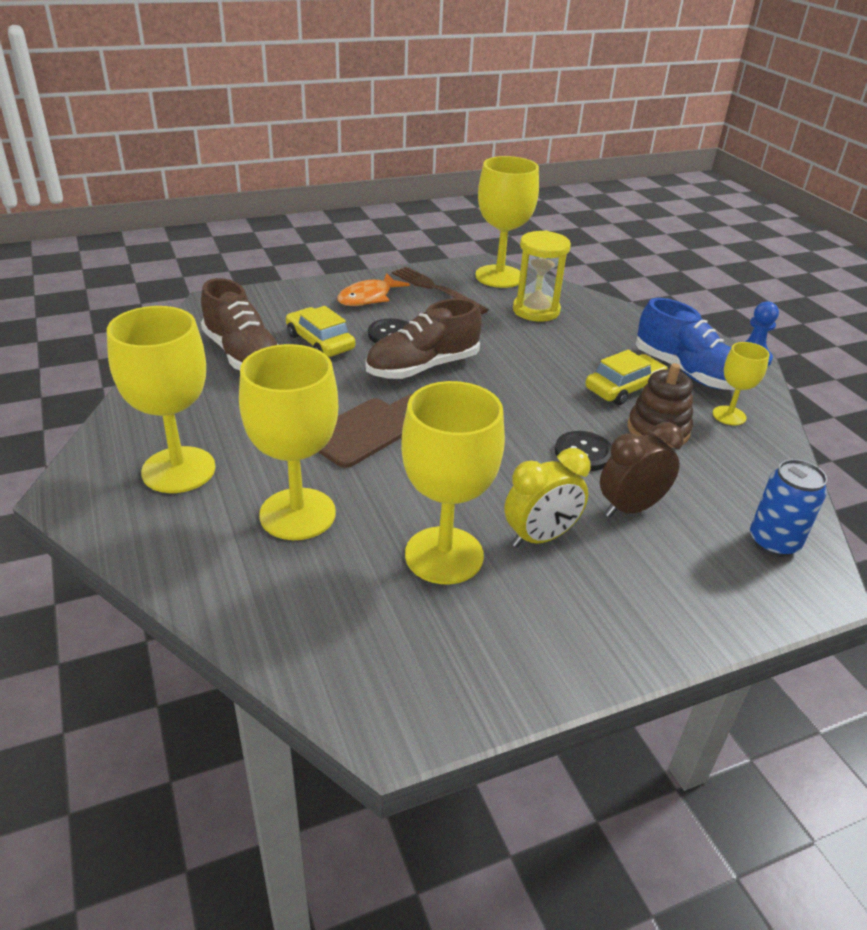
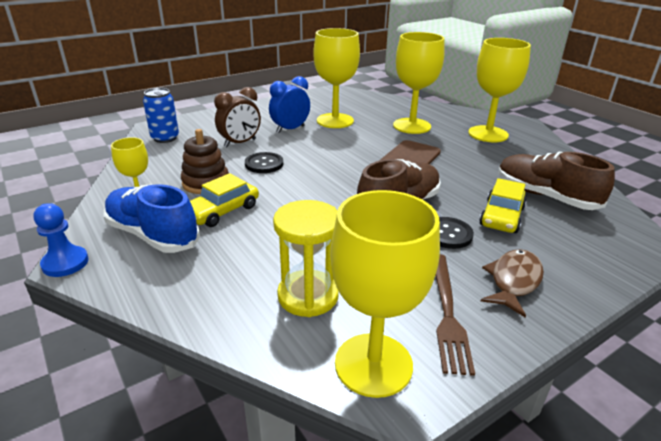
camera: 170 degrees right, 5 degrees down
yellow car [286,306,355,357] -> yellow car turned 75 degrees clockwise [479,178,527,233]
orange fish [337,274,410,306] -> brown fish [481,249,544,317]
brown fork [392,267,489,314] -> brown fork turned 60 degrees clockwise [435,254,475,376]
yellow clock [504,448,591,548] -> blue clock [269,76,310,133]

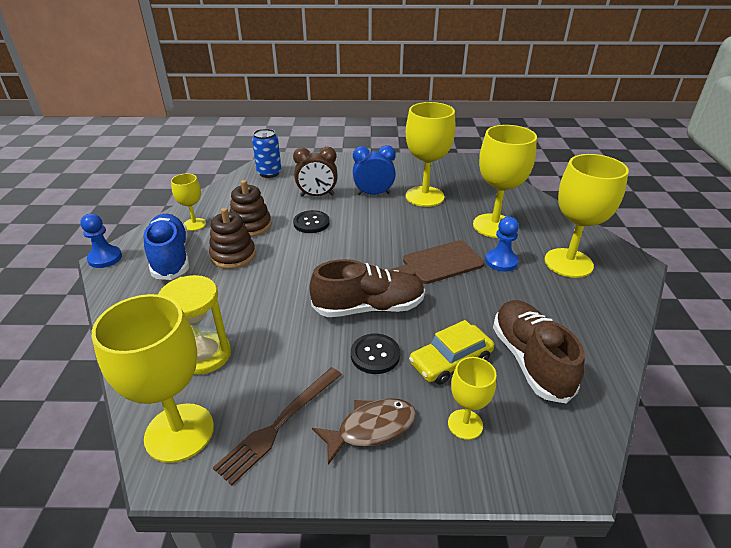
camera: 35 degrees right, 5 degrees up
yellow car [190,173,259,227] -> brown stacking toy [209,208,256,269]
none -> yellow goblet [448,357,496,440]
none -> blue pawn [485,217,519,271]

